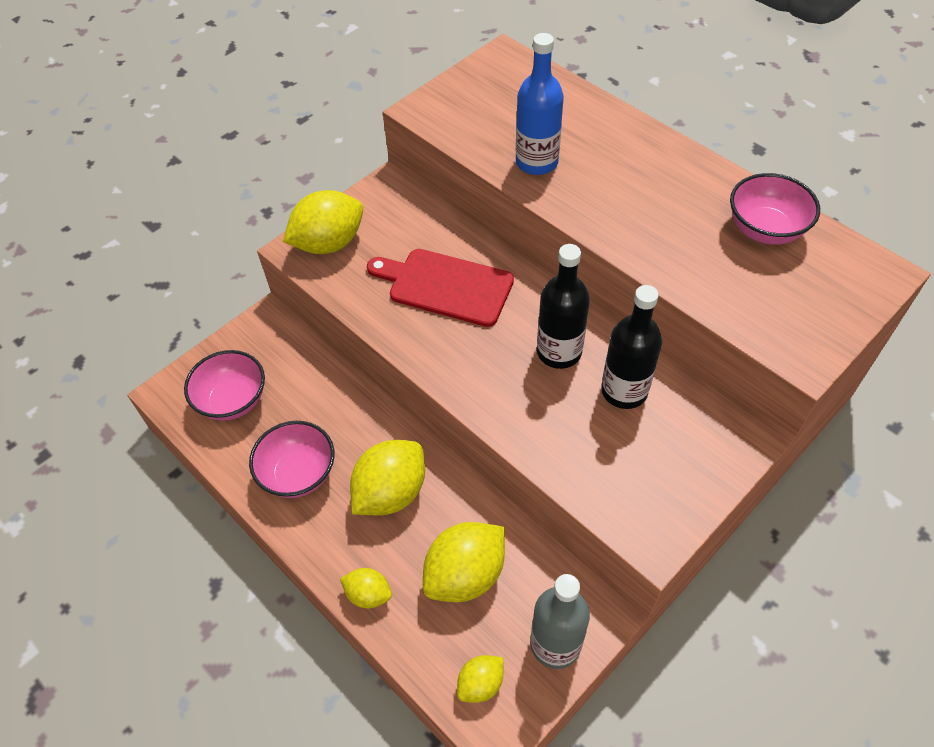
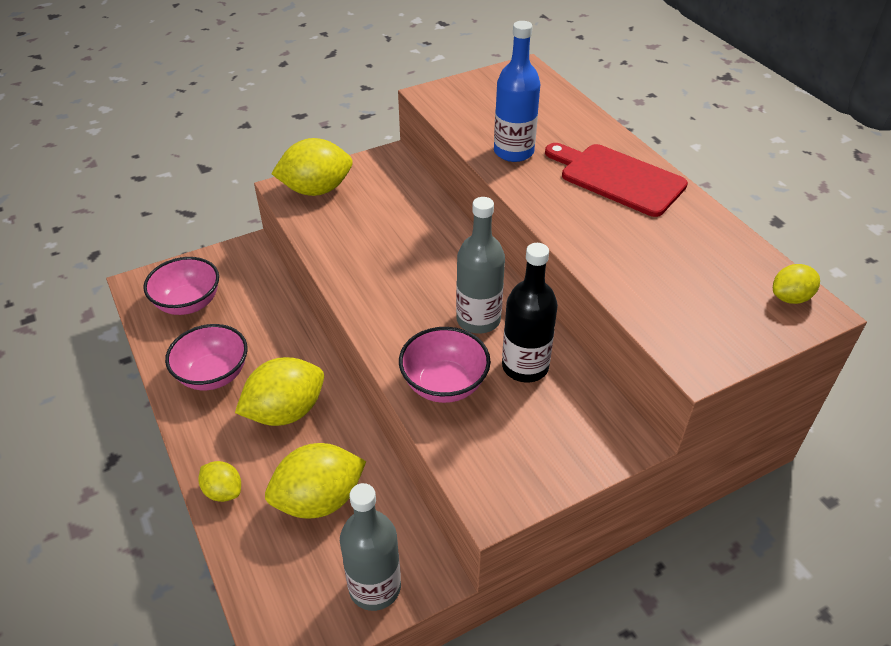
camera: 15 degrees right, 10 degrees down
red cutting board [367,249,514,327] -> red cutting board moved to [545,143,688,217]
yellow lemon [457,655,503,703] -> yellow lemon moved to [773,264,820,304]
black bottle [537,244,590,369] -> grey bottle [456,197,505,334]
pink bowl [730,173,820,245] -> pink bowl moved to [399,327,491,403]

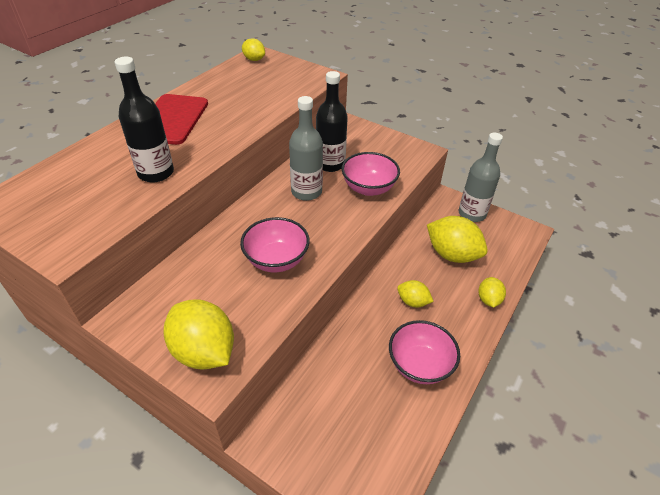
camera: 120 degrees left, 0 degrees up
pink bowl [143,257,219,315] -> pink bowl moved to [240,217,310,272]
yellow lemon [235,357,324,426] -> yellow lemon [397,280,434,307], size x0.54
blue bottle [494,21,540,162] -> black bottle [115,57,174,182]

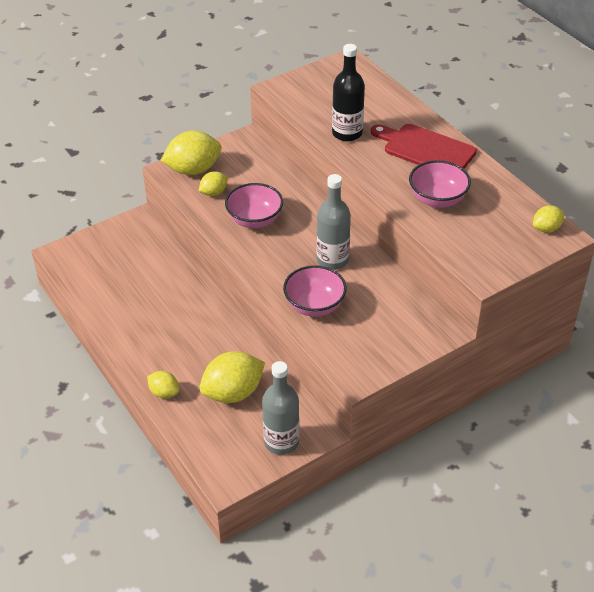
camera: 115 degrees right, 0 degrees up
black bottle [316,71,348,172] -> none
pink bowl [389,320,460,384] -> pink bowl moved to [409,160,471,208]
yellow lemon [397,280,434,307] -> yellow lemon moved to [199,171,228,196]

